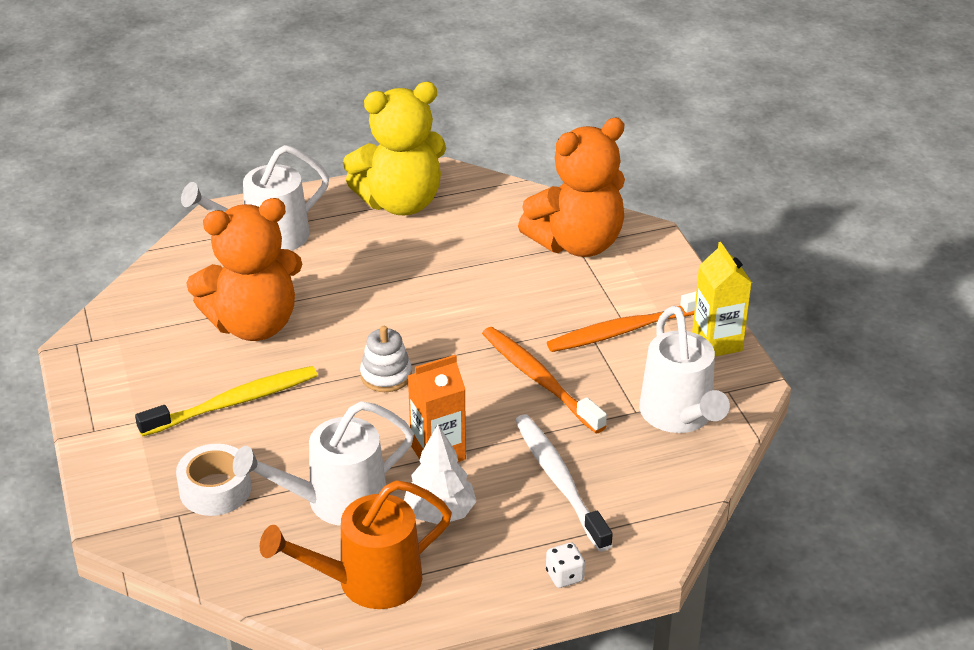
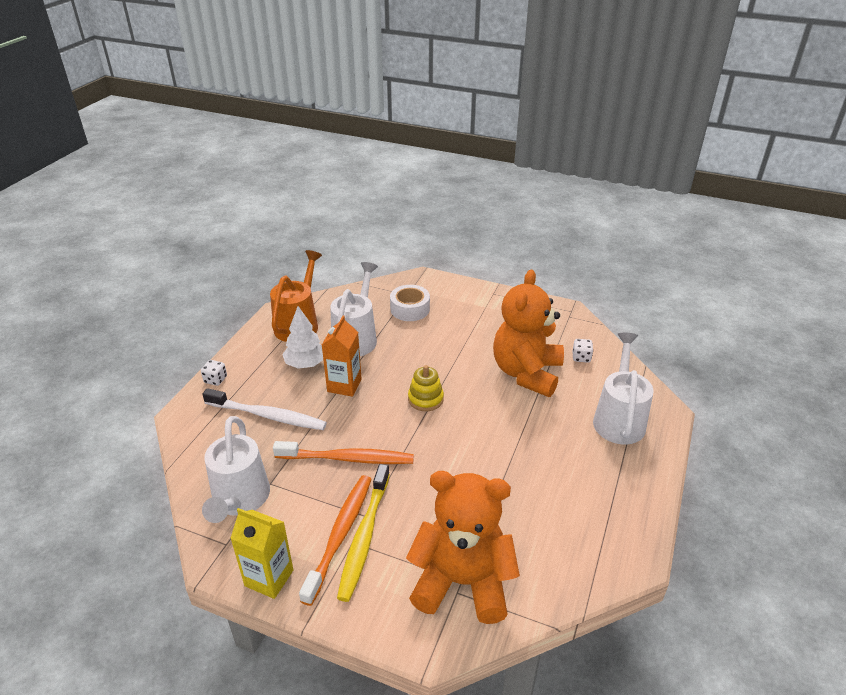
camera: 130 degrees right, 0 degrees up
yellow toothbrush [135,366,318,437] -> yellow toothbrush moved to [337,464,390,602]
yellow teddy bear [343,82,446,215] -> none
white stacking toy [360,326,412,392] -> yellow stacking toy [408,365,444,411]
orange teddy bear [518,118,625,257] -> orange teddy bear turned 90 degrees clockwise [406,471,520,624]
white watering can [639,306,730,433] -> white watering can turned 120 degrees counterclockwise [202,416,270,523]
none -> white dice [573,339,593,363]

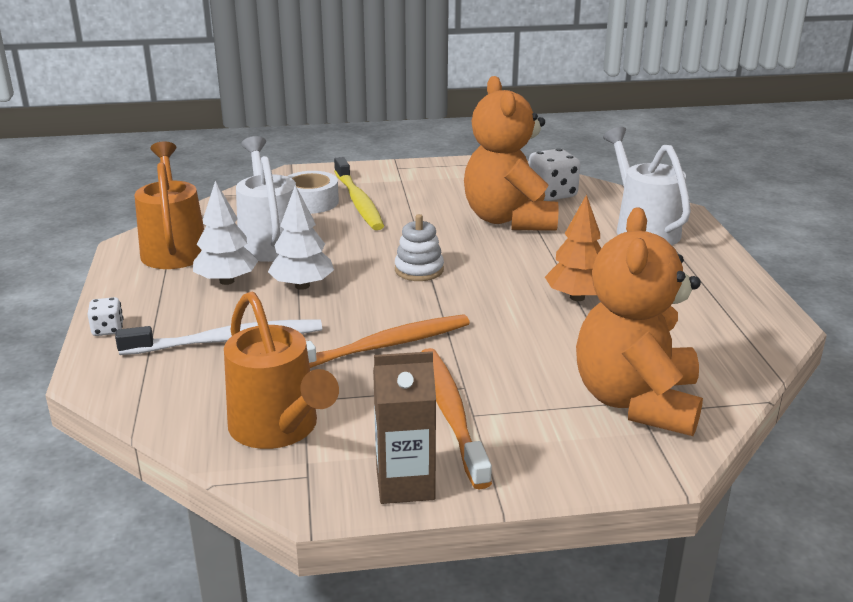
camera: 30 degrees left, 10 degrees down
white watering can [202,416,270,523] -> orange watering can [224,291,339,449]
yellow carton [230,508,293,599] -> brown carton [373,351,436,504]
orange carton [322,316,362,397] -> white tree [268,185,334,290]
yellow toothbrush [337,464,390,602] -> yellow toothbrush moved to [334,157,384,230]
orange teddy bear [406,471,520,624] -> orange teddy bear turned 60 degrees counterclockwise [576,207,703,436]
yellow stacking toy [408,365,444,411] -> white stacking toy [395,214,444,281]
white dice [573,339,593,363] -> white dice [529,148,580,201], size x1.80
none -> orange tree [545,194,602,301]

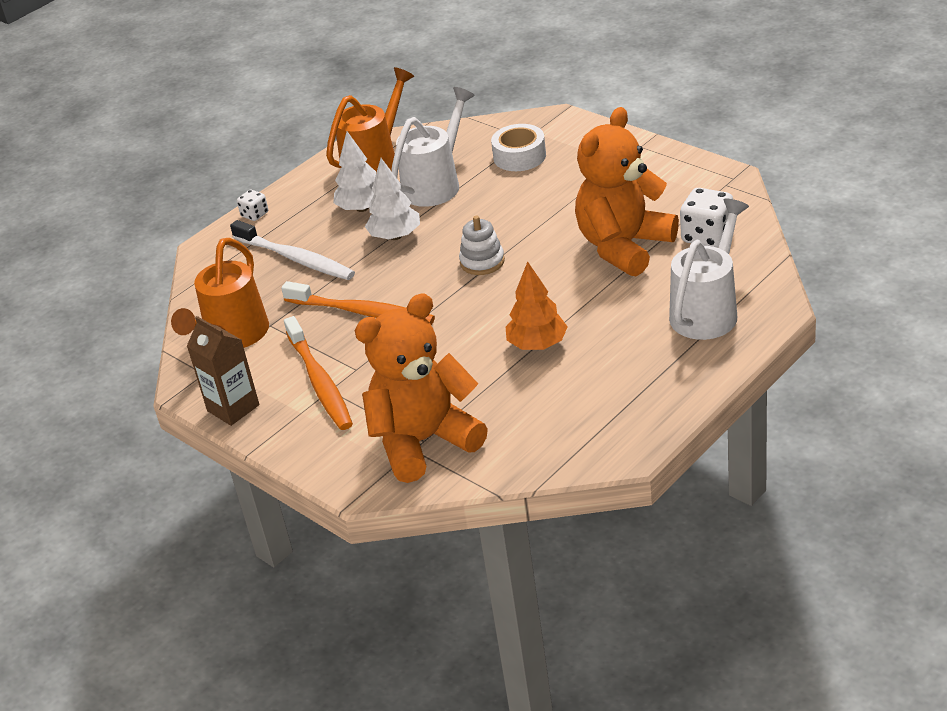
camera: 55 degrees right, 10 degrees up
yellow toothbrush [334,157,384,230] -> none
orange toothbrush [421,348,492,489] -> orange toothbrush turned 120 degrees clockwise [284,316,353,430]

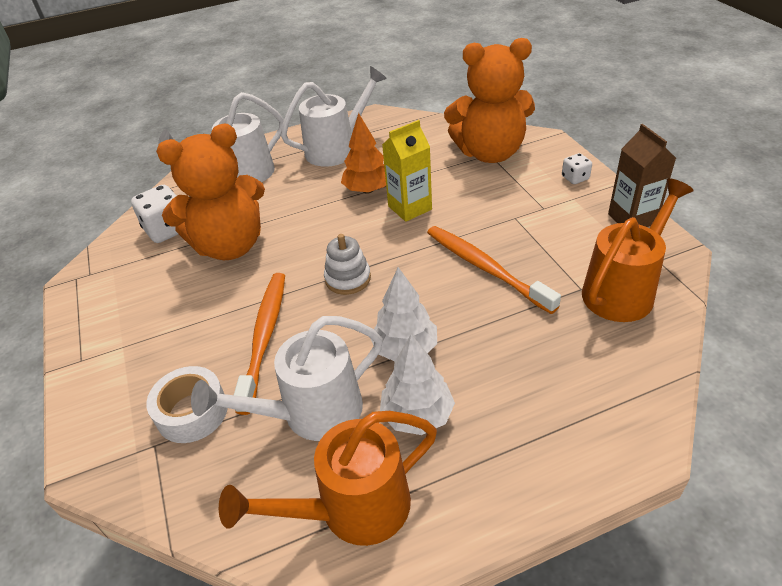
camera: 155 degrees left, 5 degrees up
white toothbrush [230,220,355,280] -> none
white dice [237,190,268,221] -> white dice moved to [562,153,592,184]
orange toothbrush [284,316,353,430] -> orange toothbrush moved to [234,273,285,415]
none -> white watering can [281,66,387,167]
none -> yellow carton [382,120,432,222]

